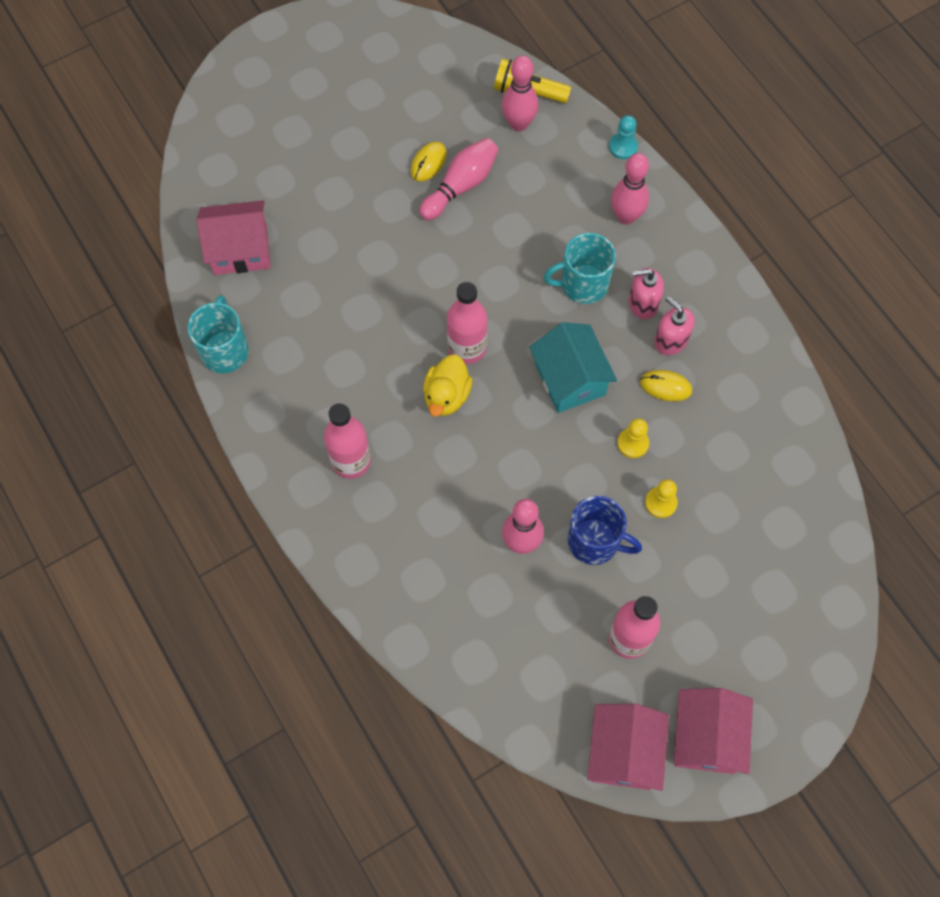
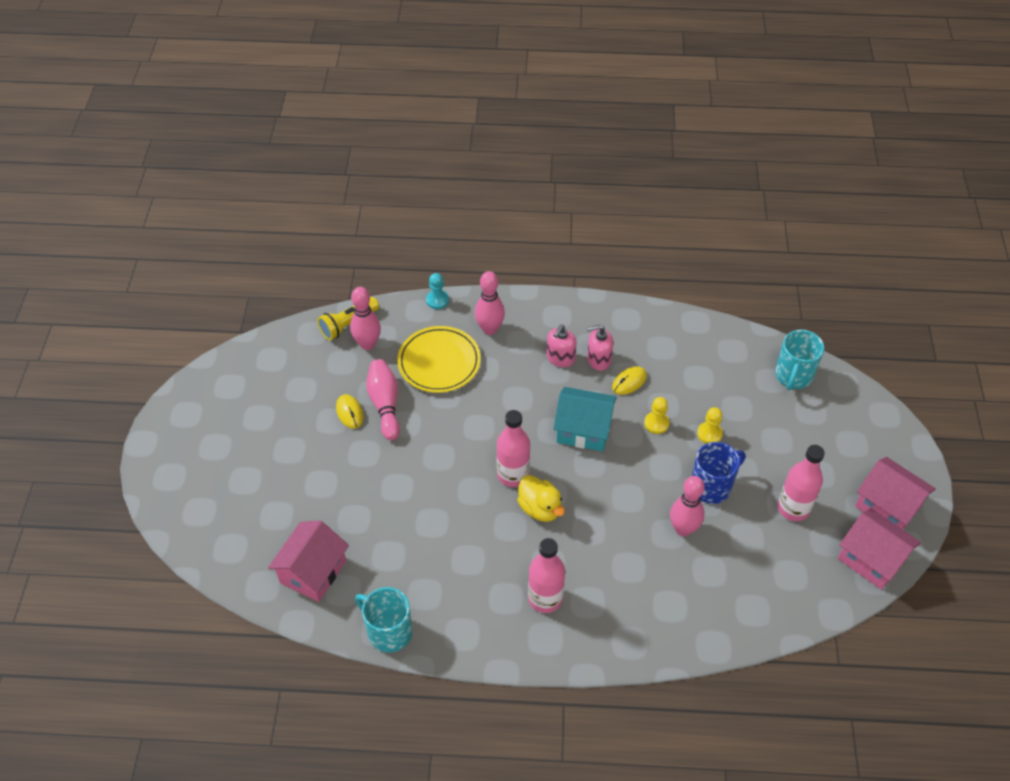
camera: 55 degrees left, 15 degrees down
turquoise mug [544,233,616,304] -> turquoise mug moved to [775,330,824,390]
none -> yellow plate [397,326,481,393]

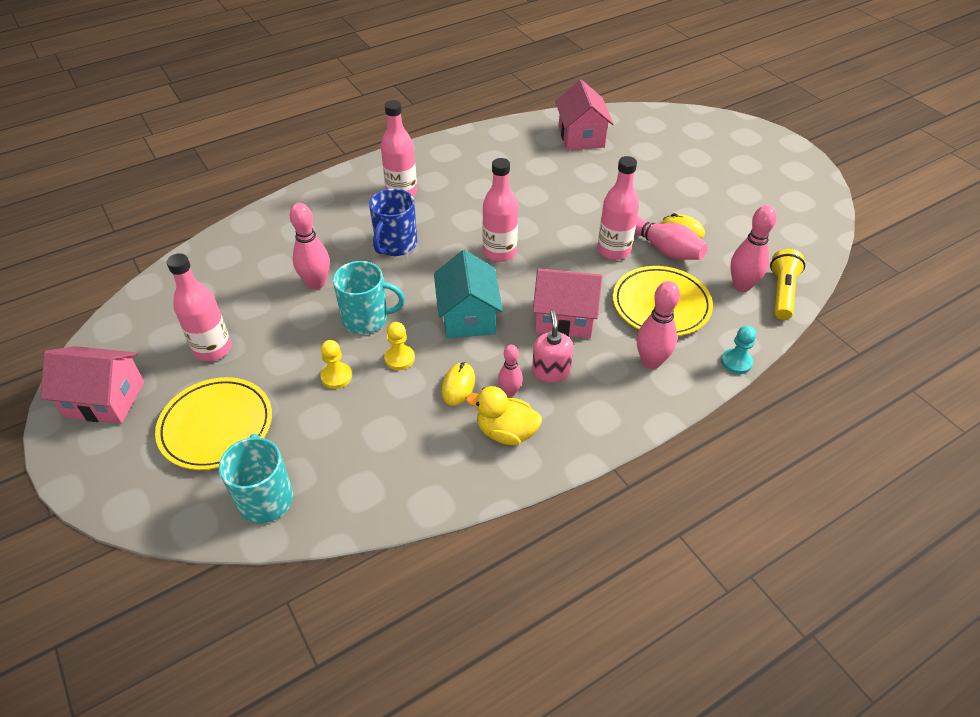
camera: 145 degrees right, 5 degrees down
turquoise mug [355,587,413,653] -> turquoise mug moved to [333,261,405,334]
yellow duck [517,475,565,522] -> yellow duck moved to [466,386,542,445]
turquoise house [554,387,617,451] -> turquoise house turned 75 degrees counterclockwise [434,250,503,338]
pink soap dispenser [587,325,613,371] -> pink bowling pin [498,345,523,397]
blue mug [692,442,746,504] -> blue mug moved to [369,188,417,256]
pink house [838,508,921,590] -> pink house moved to [533,268,602,338]
none -> yellow plate [155,377,272,470]
none -> pink bottle [597,156,639,260]

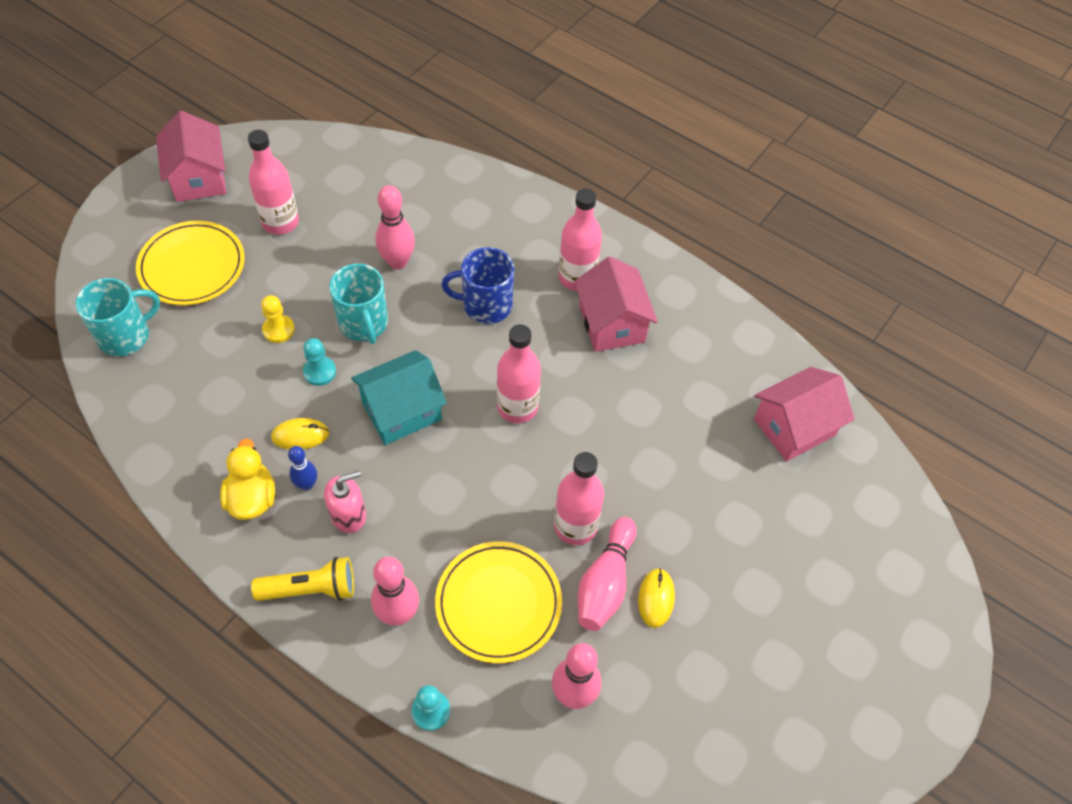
camera: 65 degrees right, 10 degrees up
yellow pawn [384,322,415,370] -> turquoise pawn [303,338,336,386]
pink bowling pin [498,345,523,397] -> blue bowling pin [288,446,317,491]
pink house [533,268,602,338] -> pink house moved to [575,256,658,352]
yellow flashlight [770,249,805,320] -> yellow flashlight moved to [251,557,354,601]

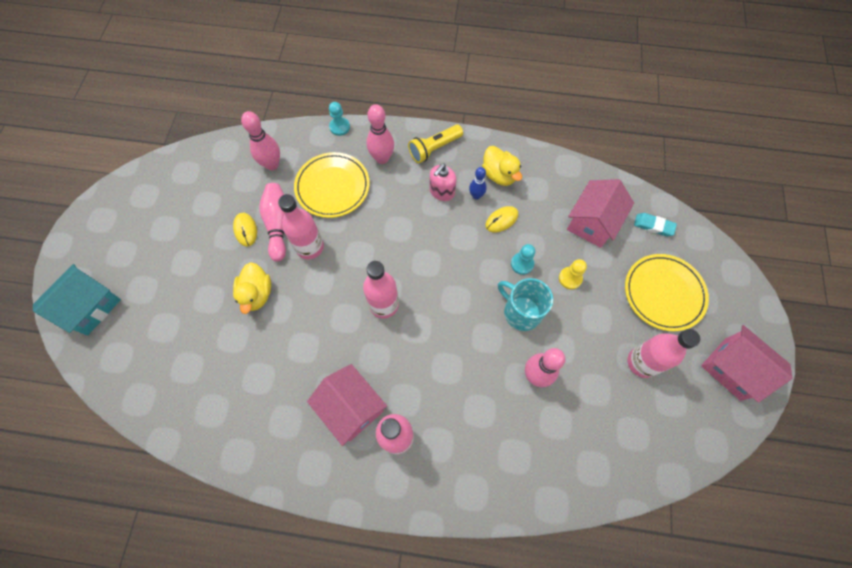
camera: 155 degrees right, 10 degrees up
turquoise mug [76,278,160,356] -> turquoise eraser [634,213,677,236]
turquoise house [351,350,447,445] -> turquoise house moved to [33,264,121,336]
blue mug [441,247,514,324] -> none
pink house [754,367,855,461] -> pink house moved to [567,179,634,248]
none -> yellow duck [233,262,271,314]

